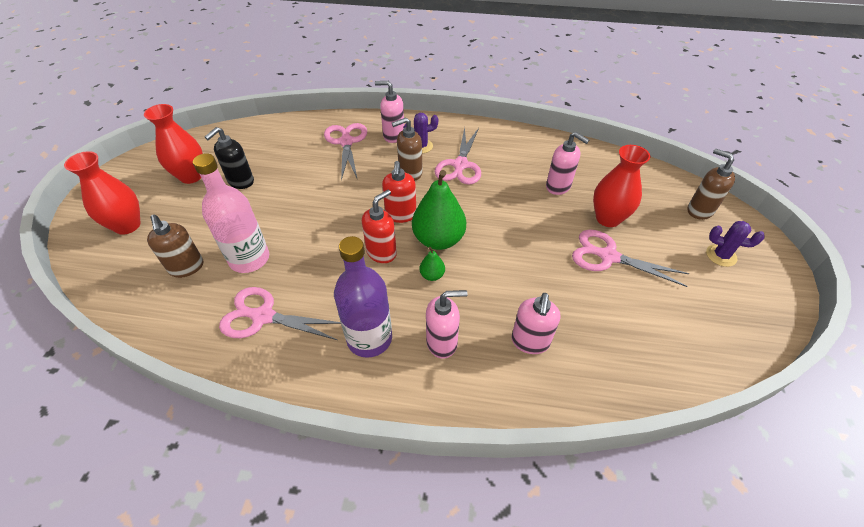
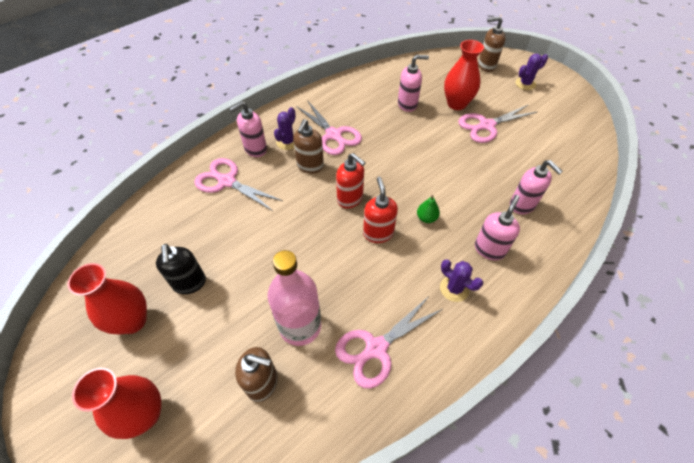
camera: 50 degrees left, 5 degrees up
purple bottle [334,236,392,358] -> purple cactus [440,259,483,302]
green pear [412,170,466,250] -> none

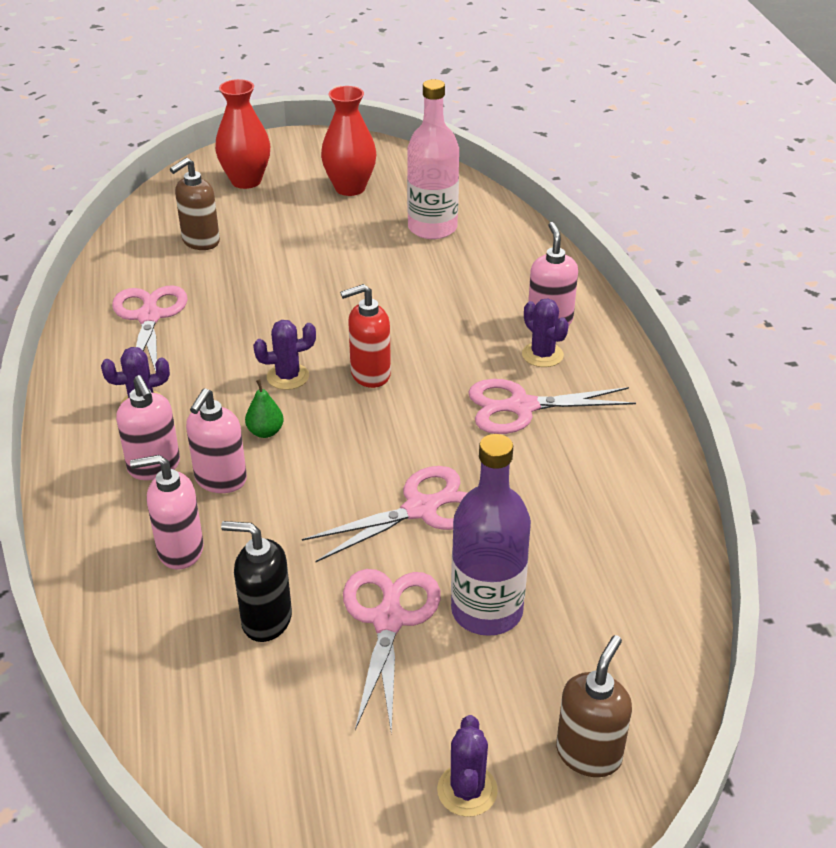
camera: 120 degrees right, 15 degrees down
black soap dispenser [156,244,206,294] -> black soap dispenser moved to [221,521,292,642]
pink scissors [194,158,283,211] -> pink scissors moved to [302,466,467,562]
pink bottle [268,250,321,346] -> pink bottle moved to [407,79,459,239]
brown soap dispenser [293,119,324,173] -> none
red soap dispenser [363,177,398,243] -> purple cactus [253,320,316,390]
pink soap dispenser [398,55,429,112] -> pink soap dispenser moved to [186,388,247,493]
red vase [444,40,484,110] -> purple bottle [451,434,531,636]

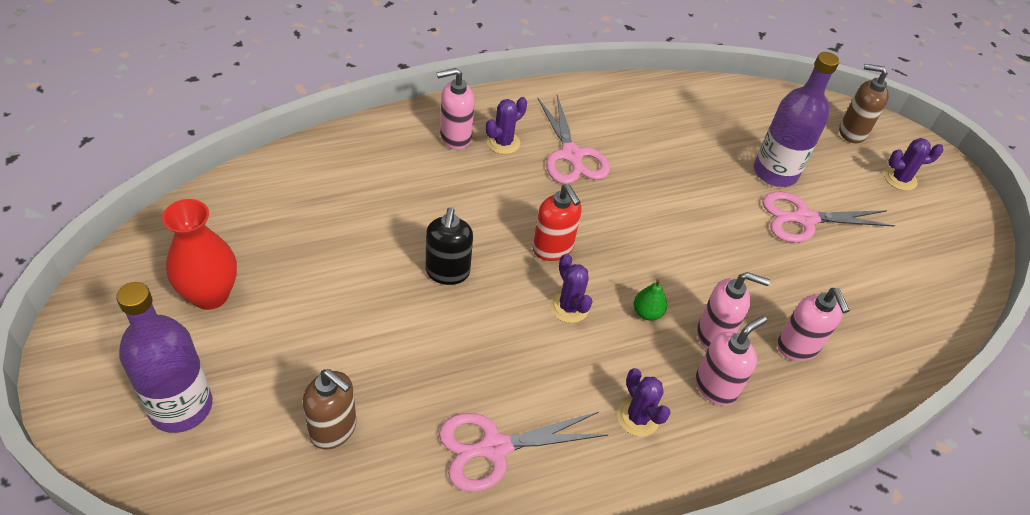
camera: 105 degrees left, 10 degrees up
red vase [215,79,270,189] -> purple bottle [116,282,213,433]
black soap dispenser [221,521,292,642] -> black soap dispenser moved to [425,207,473,285]
pink scissors [302,466,467,562] -> none
pink bottle [407,79,459,239] -> none

